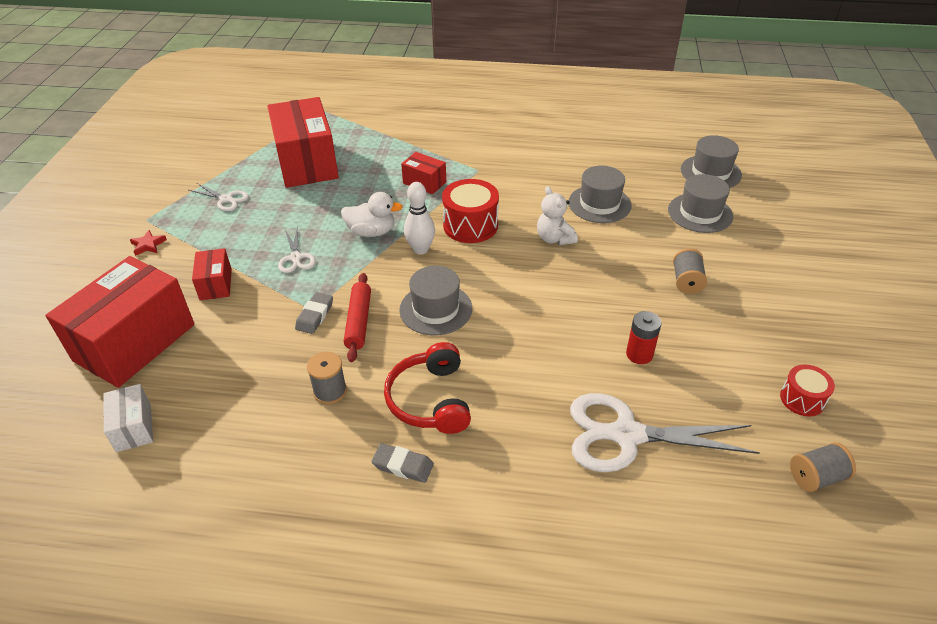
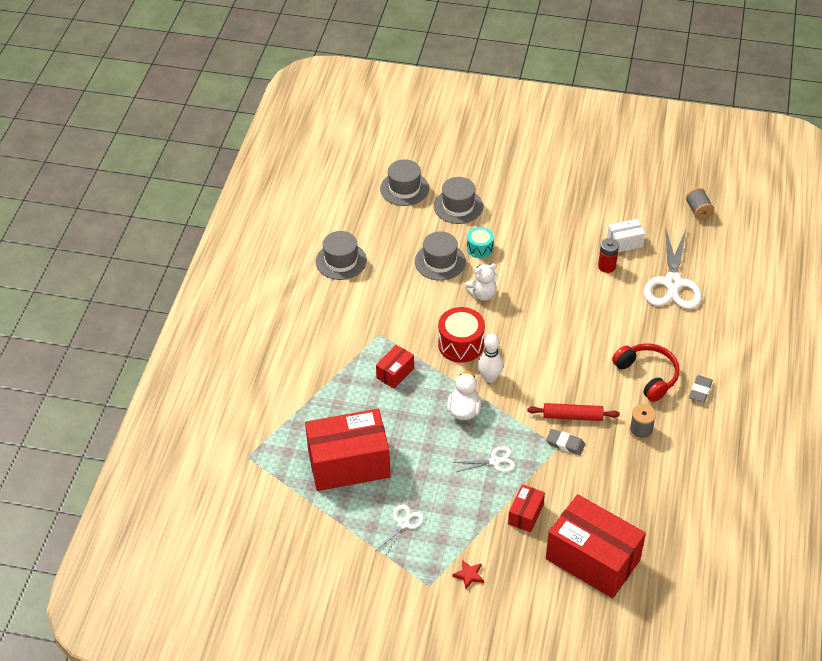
camera: 85 degrees left, 5 degrees up
white box [103,384,153,452] -> white box moved to [607,219,645,252]
red box [192,248,232,300] -> red box turned 60 degrees counterclockwise [508,484,545,533]
red headphones [384,342,471,434] -> red headphones turned 120 degrees counterclockwise [612,343,680,402]
grey hat [399,266,472,335] -> grey hat moved to [316,231,367,280]
grey spool [673,248,707,294] -> none
red drum [780,364,835,416] -> none
none -> turquoise drum [467,227,494,258]

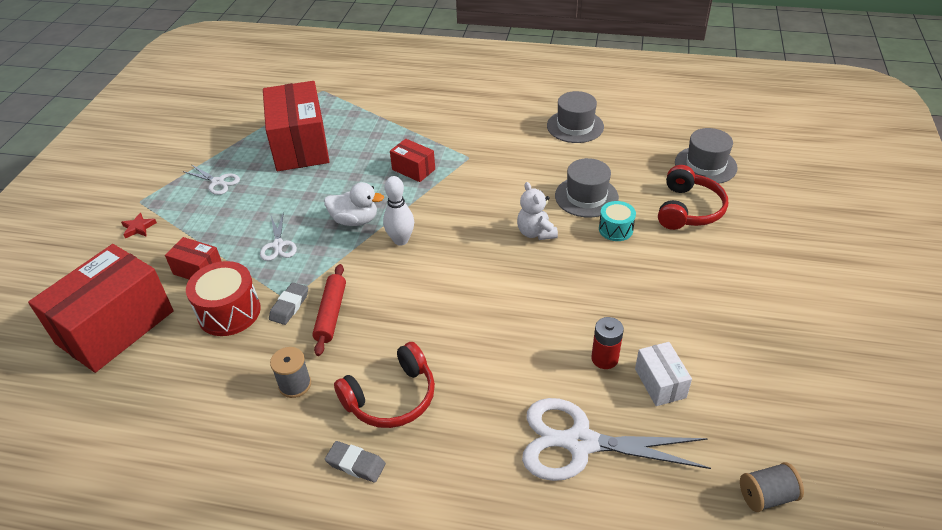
camera: 90 degrees right, 5 degrees down
grey hat [434,177,483,224] -> red headphones [658,165,728,230]
red drum [438,307,485,363] -> red drum moved to [186,261,261,336]

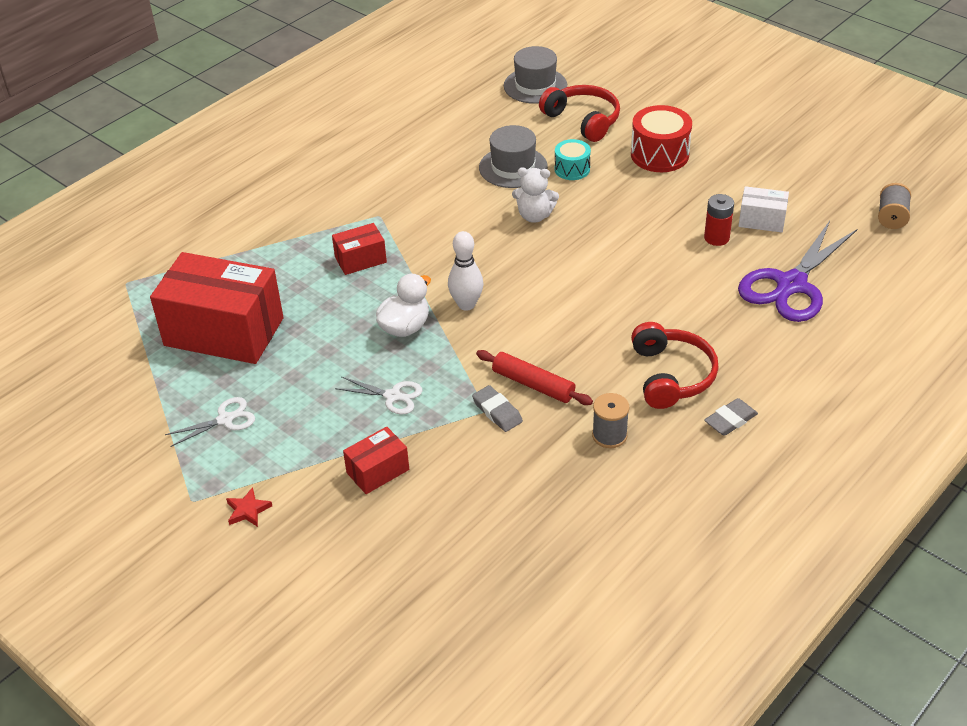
camera: 60 degrees left, 0 degrees up
red box [28,244,174,373] -> none
red drum [186,261,261,336] -> red drum moved to [631,105,692,172]
white scissors [522,398,711,481] -> purple scissors [738,221,857,322]
grey hat [547,91,604,143] -> none

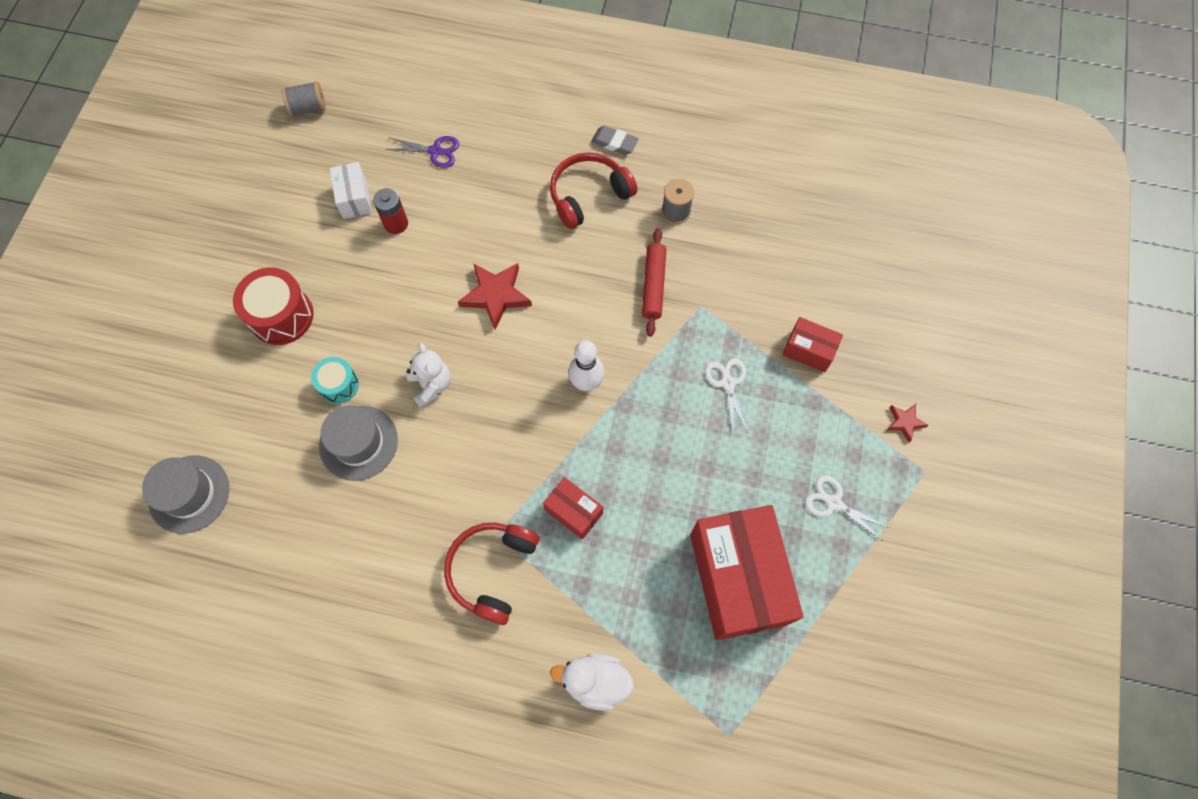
camera: 120 degrees left, 25 degrees up
white duck [376,274,431,337] -> white duck moved to [550,653,634,711]
grey eraser [472,385,523,432] -> none
red headphones [539,85,620,142] -> red headphones moved to [444,523,539,625]
purple scissors [738,221,857,322] -> purple scissors [385,136,459,168], size x0.49
none -> red star [458,263,532,329]

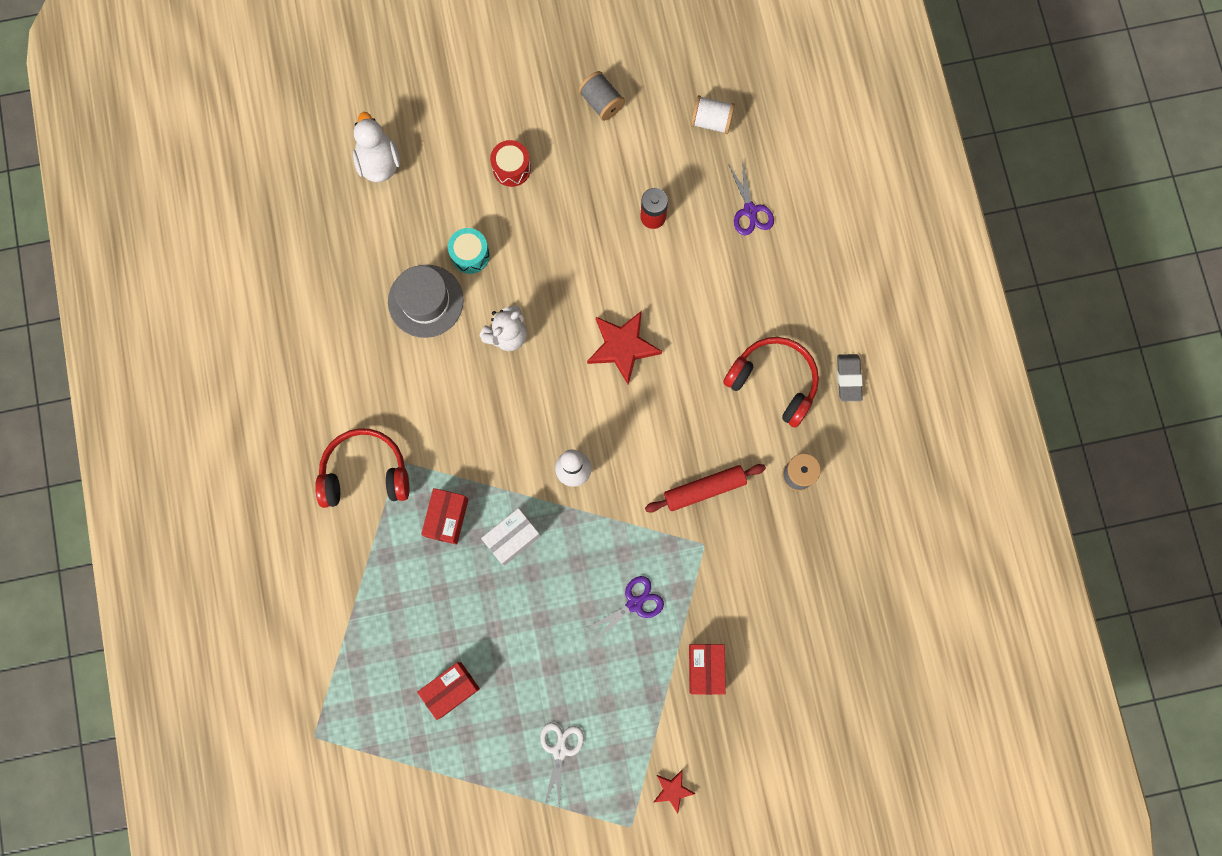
camera: 65 degrees right, 10 degrees up
grey hat [142,456,229,534] -> none
red drum [233,267,314,345] -> red drum [490,140,531,187], size x0.60
grey spool [282,81,326,117] -> grey spool moved to [578,71,625,121]
white box [329,162,372,219] -> white box moved to [481,508,541,566]
white duck [550,653,634,711] -> white duck moved to [353,112,400,182]
red box [690,505,804,640] -> red box [417,662,480,720], size x0.47
white scissors [705,358,748,433] -> purple scissors [585,576,664,643]
none -> white spool [691,95,735,134]

